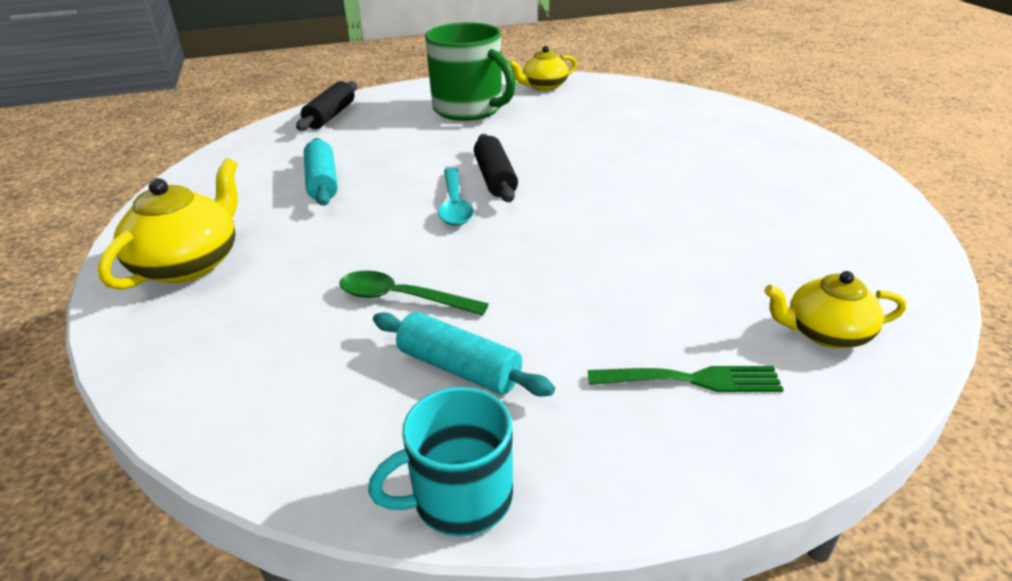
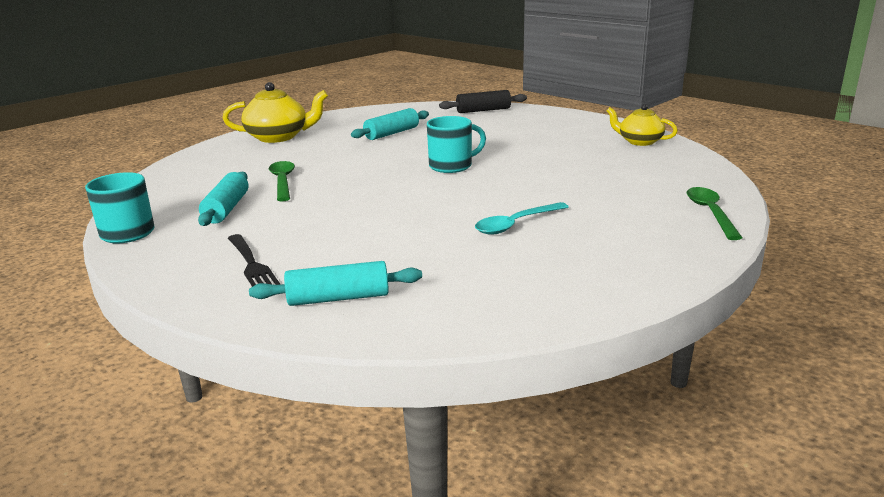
camera: 60 degrees right, 10 degrees down
green mug [425,22,516,121] -> none
turquoise spoon [438,168,474,226] -> turquoise spoon moved to [475,202,569,235]
black rolling pin [474,134,518,202] -> turquoise mug [427,116,486,173]
green fork [588,366,784,392] -> black fork [228,234,281,287]
yellow teapot [764,271,906,348] -> turquoise rolling pin [249,261,422,306]
none -> green spoon [687,187,743,240]

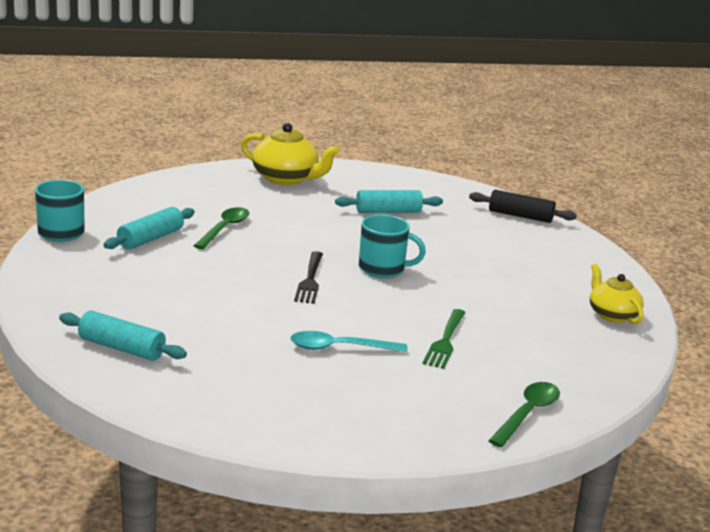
camera: 30 degrees right, 0 degrees up
black fork [228,234,281,287] -> black fork moved to [294,251,323,304]
none -> green fork [423,309,466,369]

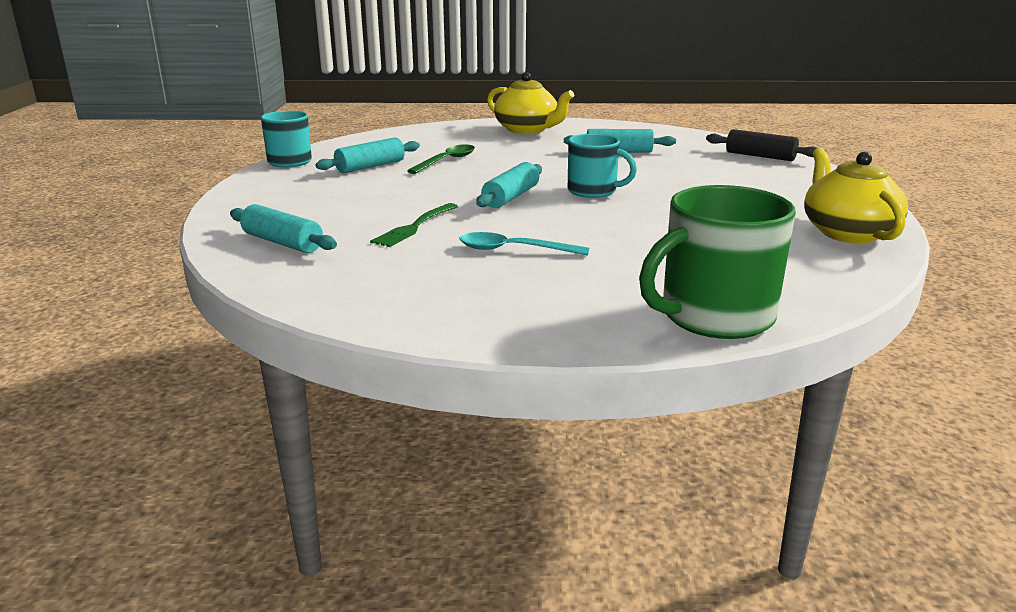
camera: 15 degrees right, 0 degrees up
black fork [294,251,323,304] -> turquoise rolling pin [476,162,542,208]
green fork [423,309,466,369] -> green fork moved to [370,203,458,247]
green spoon [488,382,560,447] -> green mug [639,185,796,339]
yellow teapot [590,264,644,324] -> yellow teapot [804,148,908,243], size x1.54

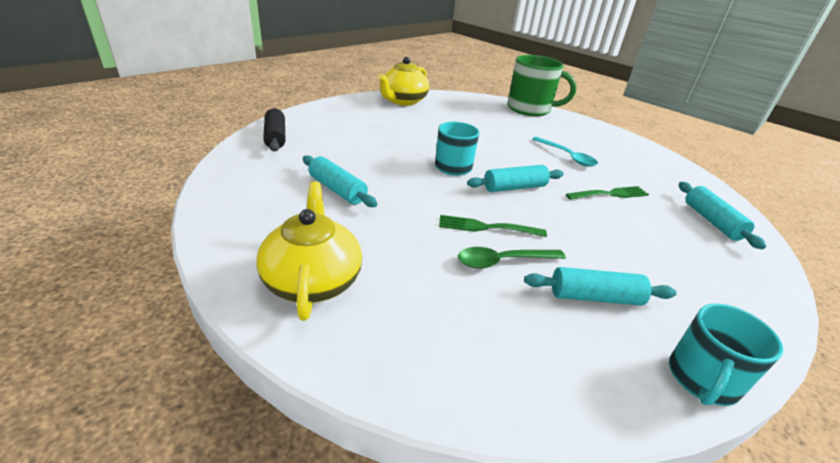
camera: 140 degrees left, 10 degrees up
none -> green fork [439,215,547,237]

